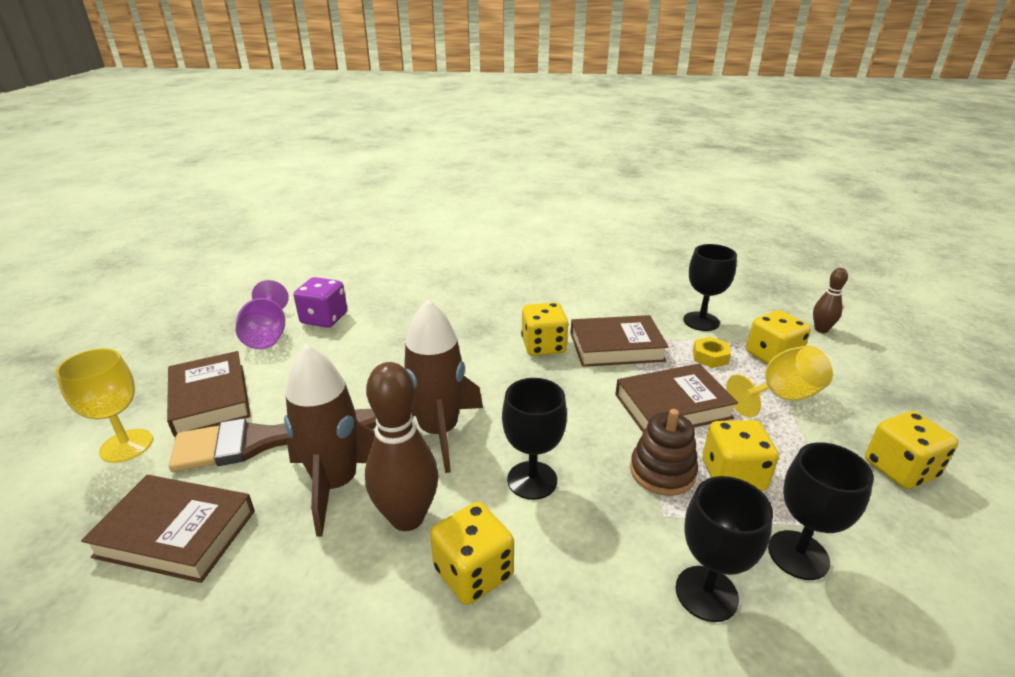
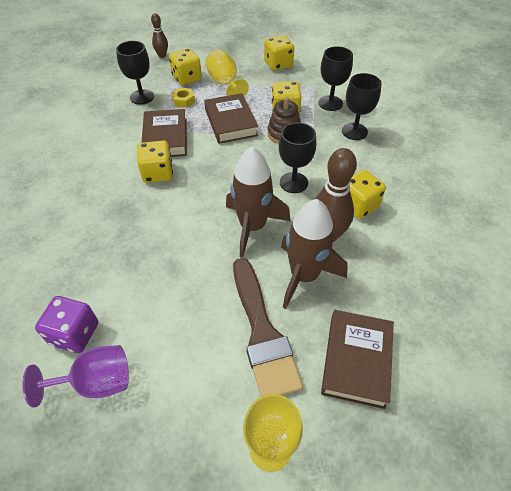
camera: 90 degrees left, 20 degrees up
brown book [167,351,251,437] -> none

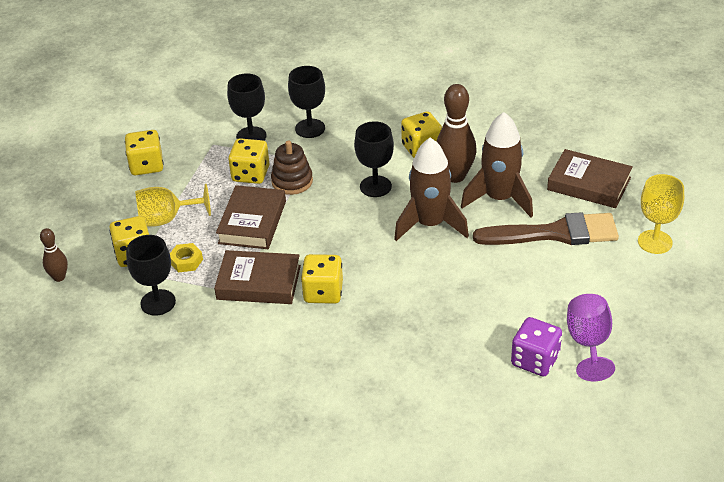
camera: 75 degrees left, 10 degrees down
brown book [204,93,258,144] -> brown book turned 75 degrees counterclockwise [216,185,286,249]

